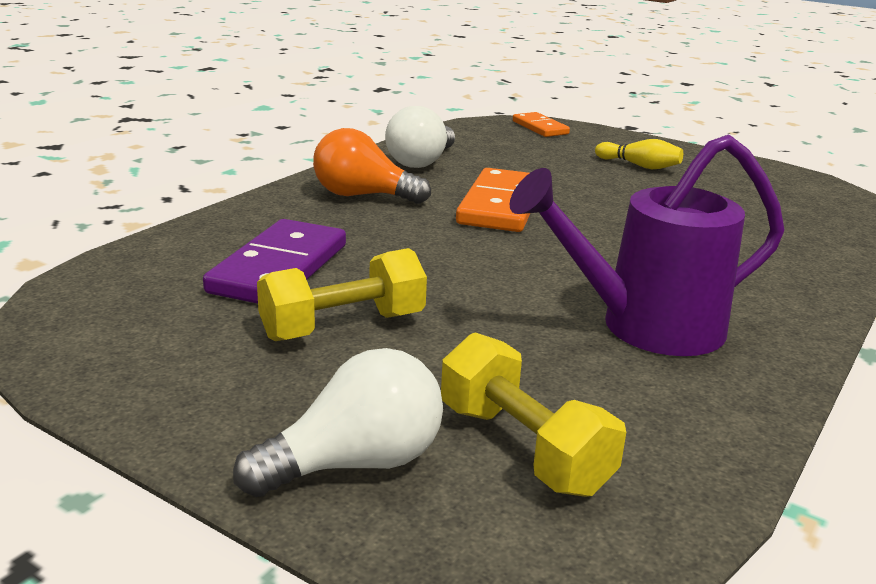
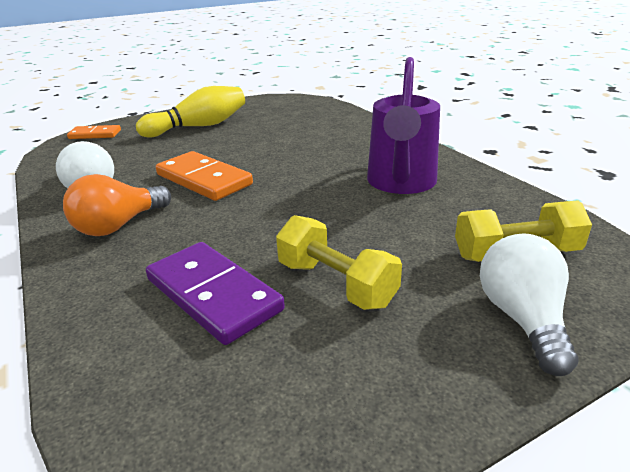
camera: 60 degrees left, 5 degrees up
yellow dumbbell [257,248,427,341] -> yellow dumbbell turned 45 degrees counterclockwise [276,215,402,310]
yellow bowling pin [595,139,683,169] -> yellow bowling pin [136,86,245,137], size x1.85

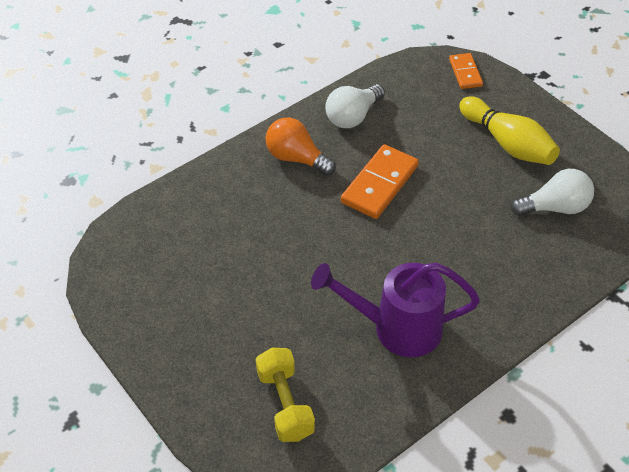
camera: 80 degrees right, 20 degrees up
purple domino [146,242,285,345] -> none
yellow dumbbell [276,215,402,310] -> none
white light bulb [480,233,578,376] -> white light bulb moved to [511,169,594,216]

